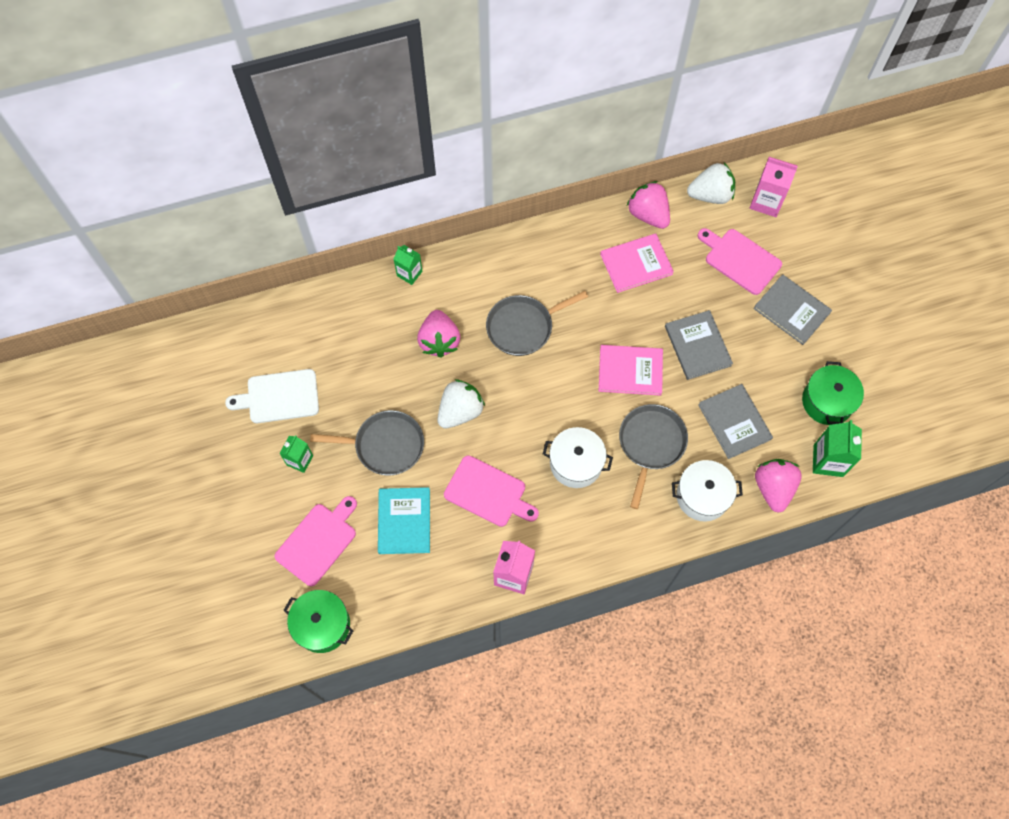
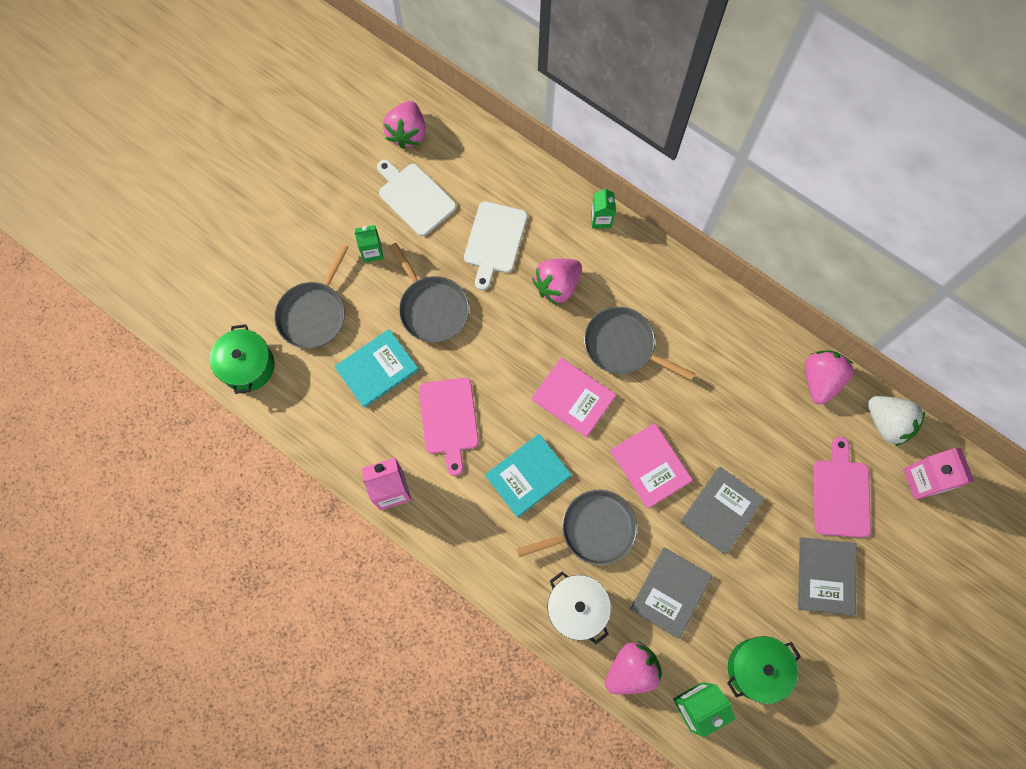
camera: 55 degrees right, 5 degrees up
pink cutting board [274,496,357,586] -> grey pan [274,244,349,349]
white strawberry [437,379,485,428] -> none
white pot [543,427,613,488] -> turquoise book [485,434,572,517]
pink book [600,233,674,293] -> pink book moved to [531,358,616,437]
none -> pink strawberry [383,101,426,149]
none -> white cutting board [464,201,527,290]

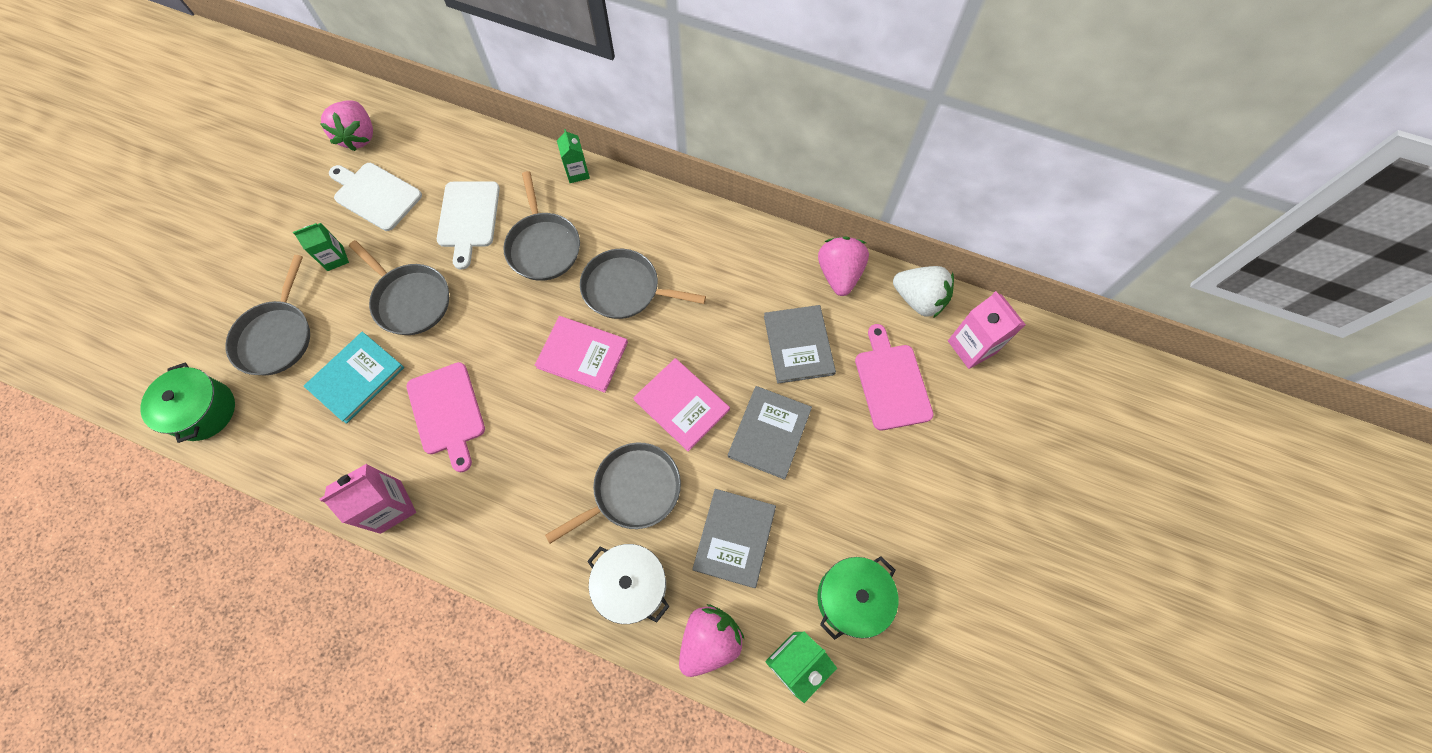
camera: 15 degrees left, 5 degrees down
turquoise book [485,434,572,517] -> none
pink strawberry [532,259,582,305] -> grey pan [503,171,580,281]
grey book [798,537,856,615] -> grey book moved to [764,305,836,384]

